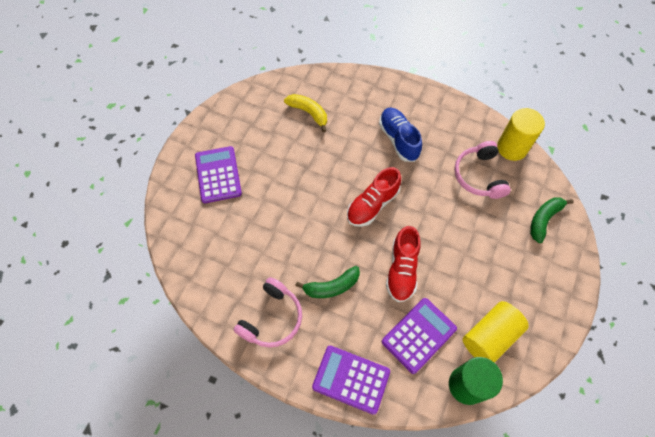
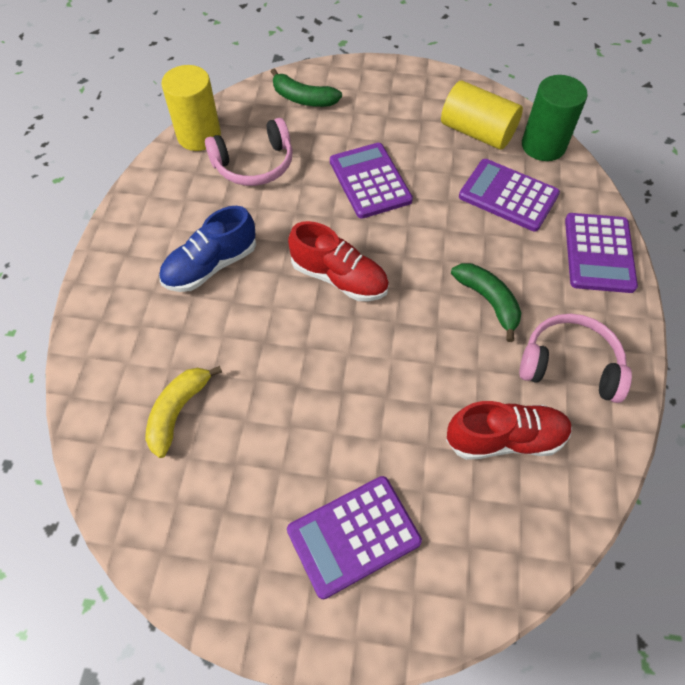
camera: 105 degrees left, 5 degrees down
red shoe [386,226,421,302] -> red shoe moved to [446,401,572,460]
none -> purple calculator [330,143,413,219]

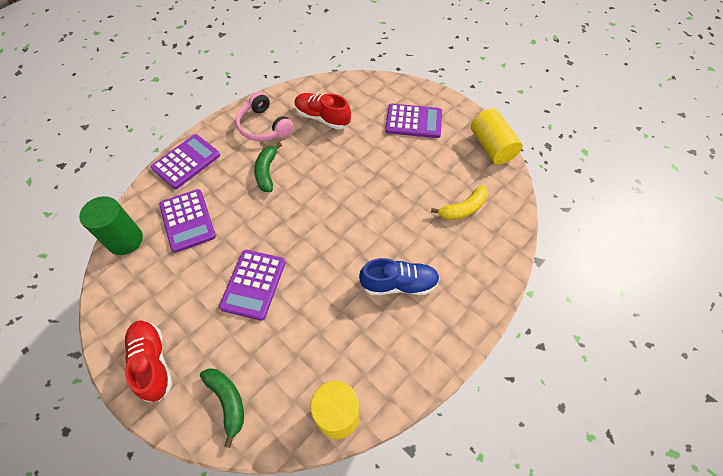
camera: 145 degrees left, 0 degrees up
pink headphones [205,118,293,186] -> none
red shoe [288,221,389,301] -> red shoe moved to [124,320,172,402]
yellow cylinder [441,81,523,150] -> yellow cylinder moved to [471,108,523,165]

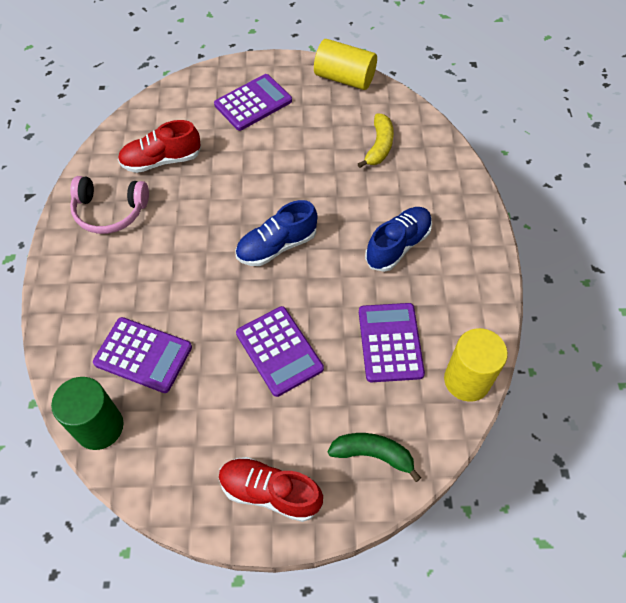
camera: 45 degrees left, 0 degrees up
purple calculator [151,134,220,189] -> purple calculator moved to [359,303,425,382]
green banana [254,142,282,192] -> none
none -> blue shoe [235,200,318,266]

